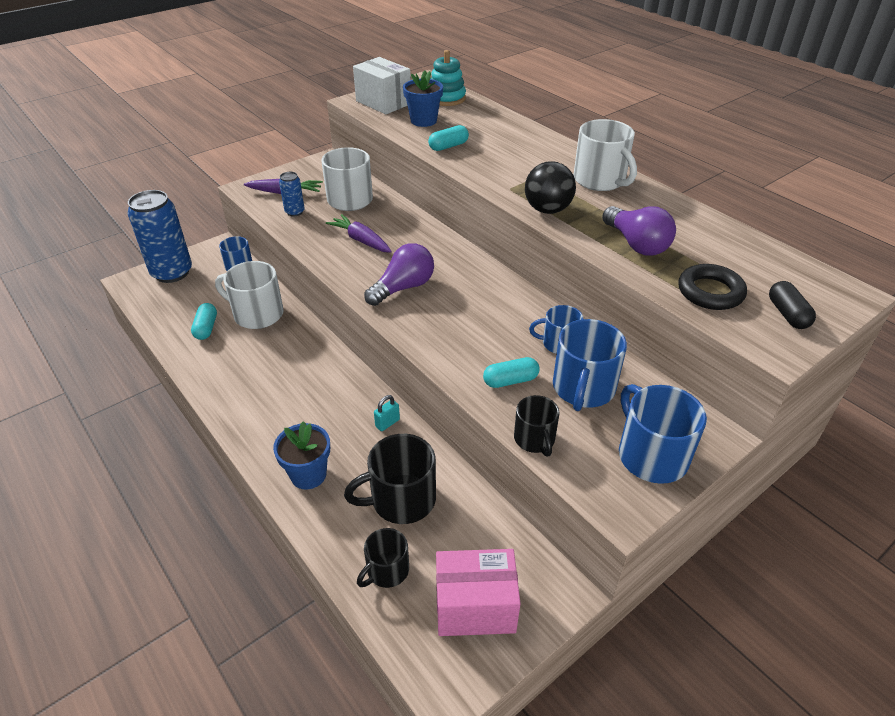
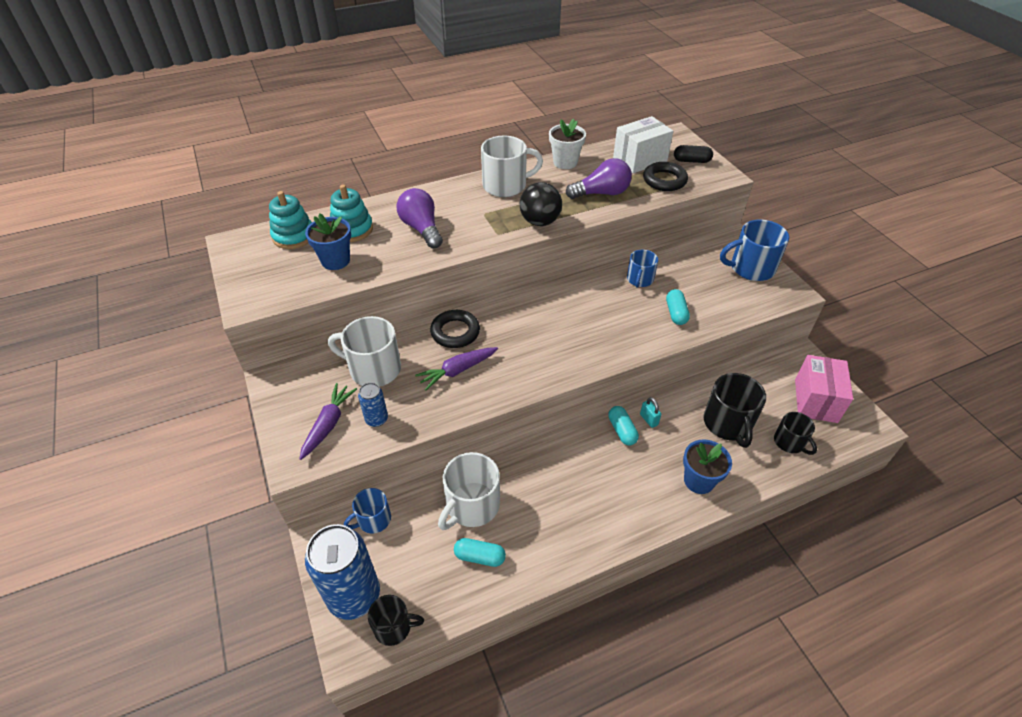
camera: 75 degrees left, 5 degrees up
white box [353,57,411,114] -> white box moved to [613,116,673,173]
purple light bulb [364,243,434,306] -> purple light bulb moved to [396,188,443,248]
turquoise capsule [428,125,469,151] -> turquoise capsule moved to [608,406,639,446]
black mug [514,395,559,456] -> black mug moved to [368,595,424,646]
blue mug [553,319,627,411] -> none
none -> turquoise stacking toy [330,185,373,242]
none -> black ring [430,310,480,348]
none -> white flower pot [549,119,586,169]

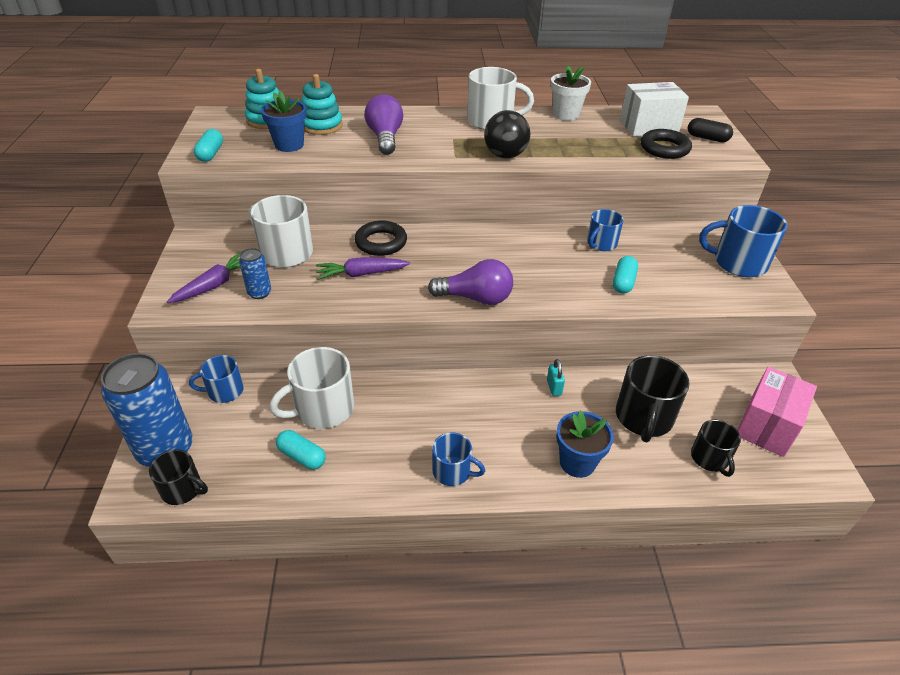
camera: 20 degrees right, 5 degrees down
purple light bulb [566,158,632,199] -> purple light bulb moved to [428,259,513,305]
turquoise capsule [608,406,639,446] -> turquoise capsule moved to [194,129,223,162]
none -> blue mug [432,432,485,486]

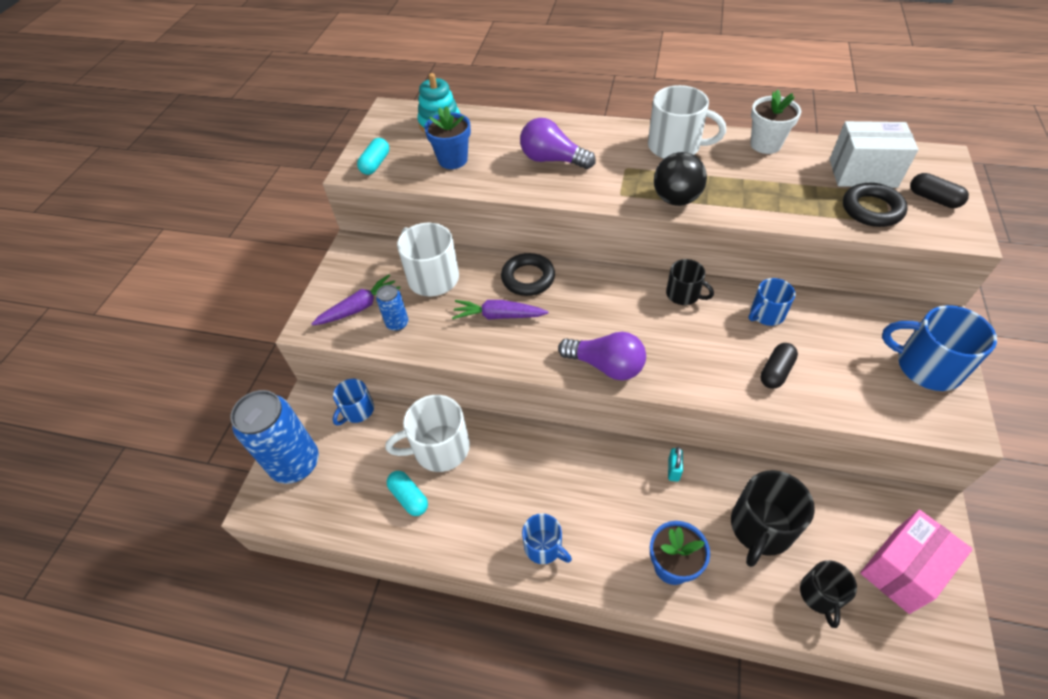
camera: 20 degrees right, 10 degrees up
black mug [149,449,208,505] -> black mug moved to [666,259,714,305]
blue mug [189,355,244,403] -> blue mug turned 60 degrees counterclockwise [333,379,374,426]
turquoise stacking toy [302,74,343,135] -> none
purple light bulb [365,94,403,155] -> purple light bulb turned 75 degrees counterclockwise [520,118,596,169]
turquoise capsule [613,256,638,294] -> black capsule [760,343,798,389]

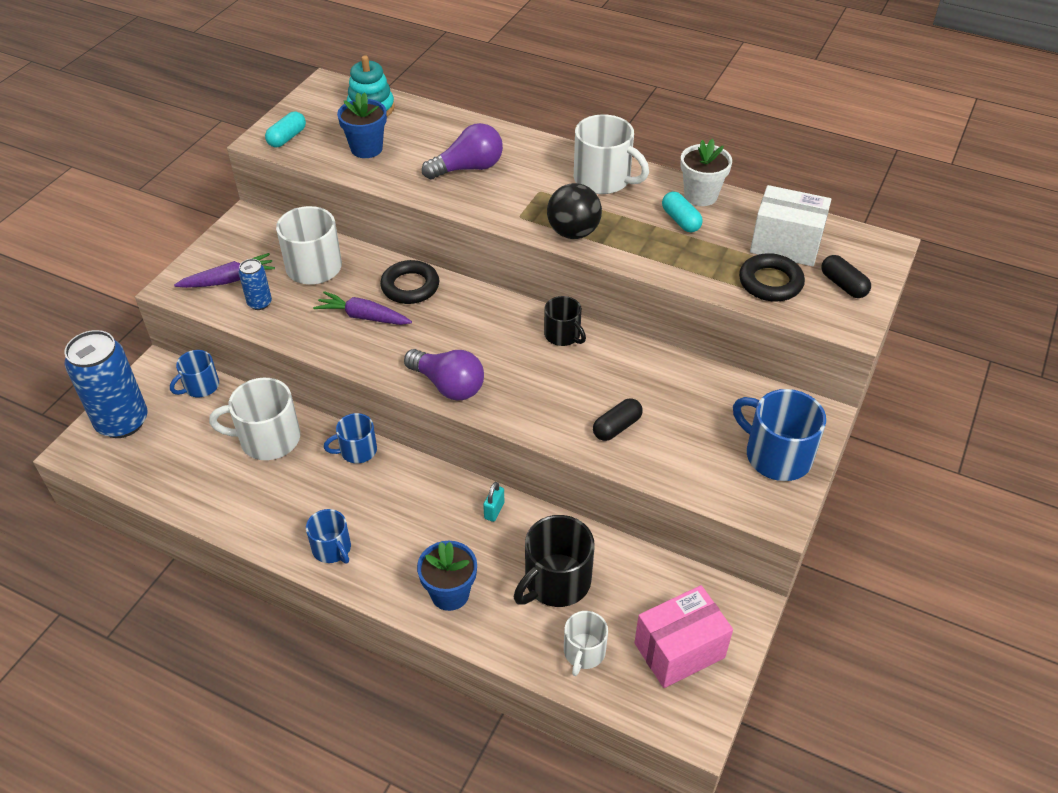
camera: 10 degrees right, 5 degrees down
turquoise capsule [387,471,428,516] -> turquoise capsule moved to [662,192,703,233]
purple light bulb [520,118,596,169] -> purple light bulb turned 120 degrees clockwise [422,123,503,179]
blue mug [749,278,796,326] -> blue mug moved to [324,413,377,463]
black mug [800,560,857,628] -> white mug [564,611,608,676]

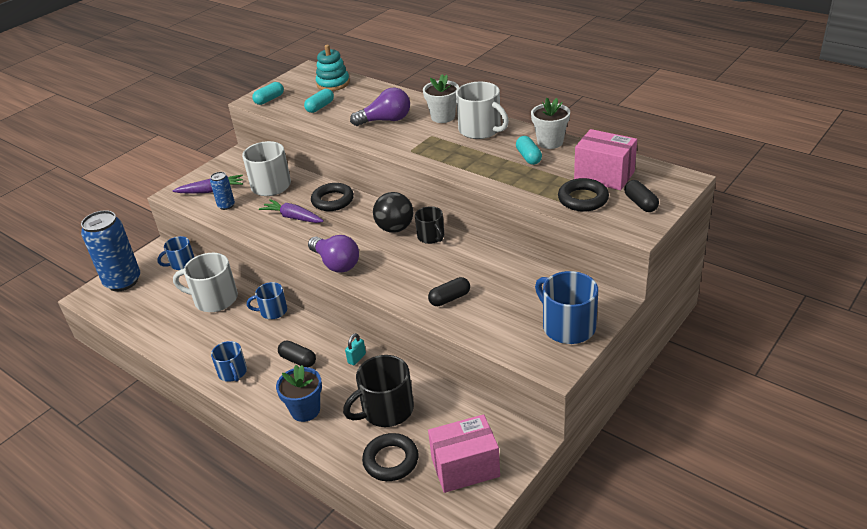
camera: 15 degrees right, 10 degrees down
blue flower pot [337,92,387,158] -> turquoise capsule [304,89,334,113]
black ball [547,183,602,239] -> black ball moved to [373,192,413,233]
white mug [564,611,608,676] -> black ring [362,433,419,481]
white box [750,185,831,267] -> pink box [574,129,637,190]
none -> black capsule [278,341,316,367]
none -> white flower pot [423,74,459,123]

